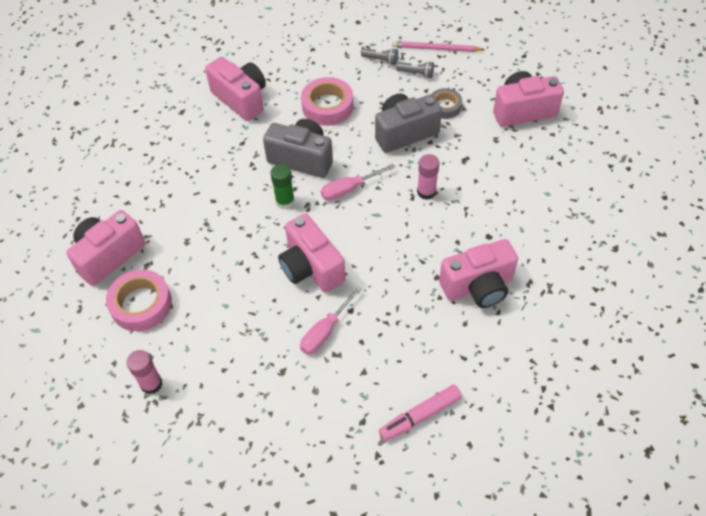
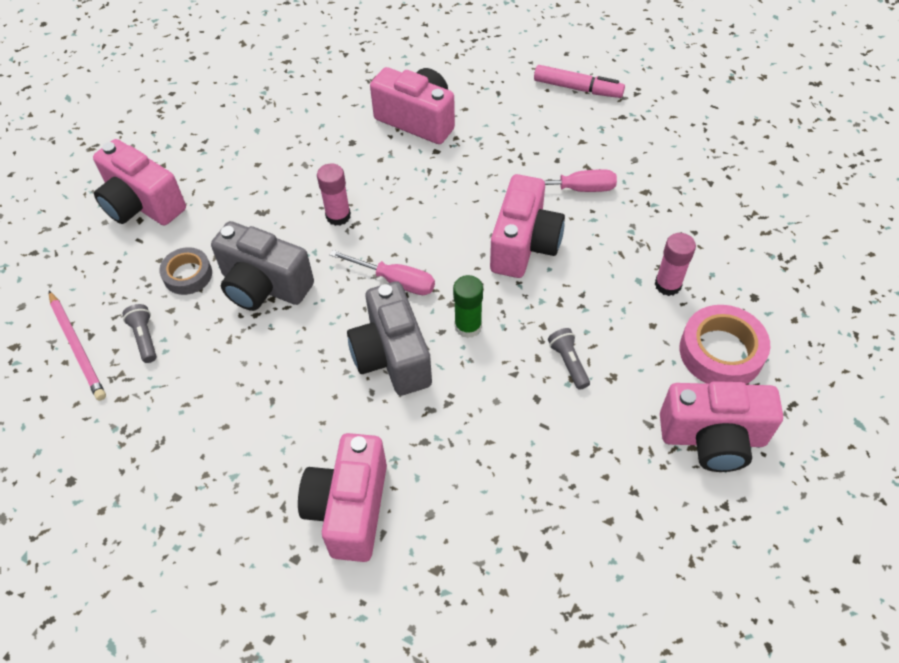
camera: 130 degrees left, 0 degrees up
pink glue stick [127,350,162,394] -> pink glue stick moved to [655,233,696,296]
pink tape [301,77,353,126] -> none
grey flashlight [361,48,399,65] -> grey flashlight moved to [548,328,590,390]

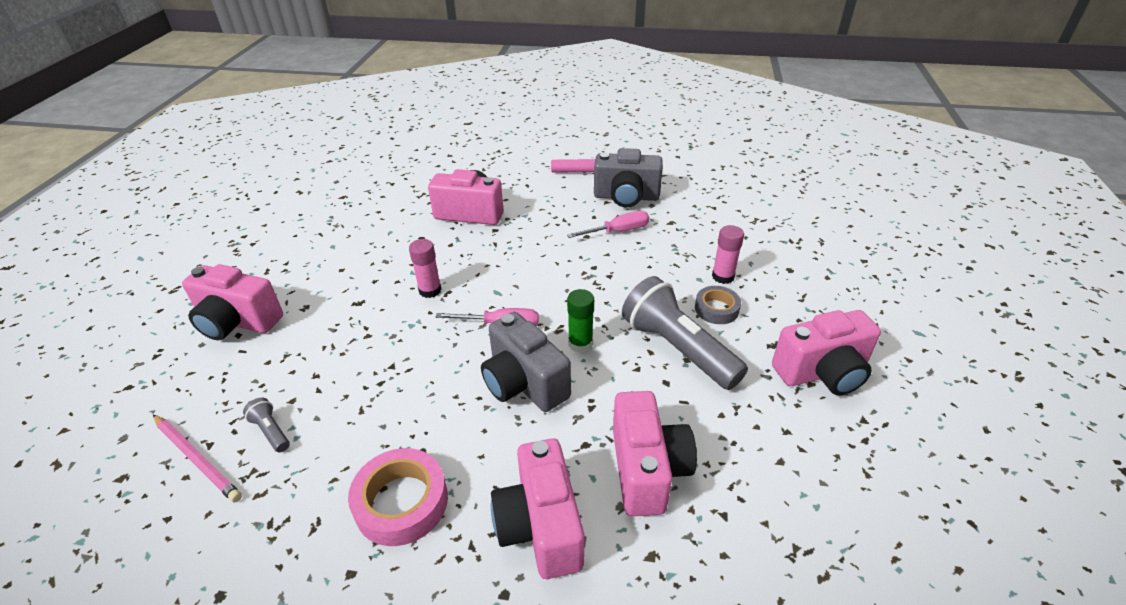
camera: 20 degrees left, 15 degrees down
grey tape [159,247,212,295] -> grey tape moved to [695,286,741,324]
grey camera [211,221,314,311] -> grey camera moved to [594,148,663,207]
pink camera [490,174,565,278] -> pink camera moved to [613,391,697,516]
grey flashlight [548,328,590,390] -> grey flashlight [622,276,748,390], size x2.39
pink tape [680,305,770,384] -> pink tape moved to [348,448,448,546]

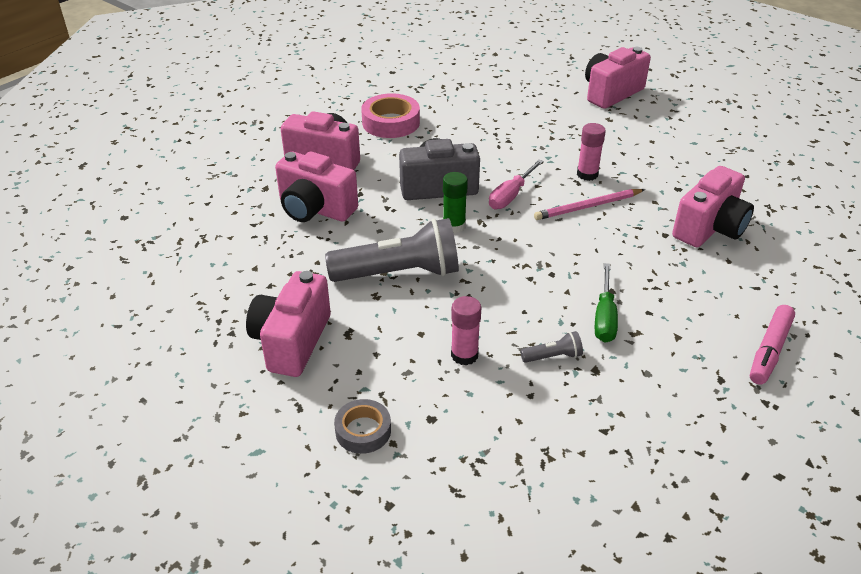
camera: 120 degrees right, 0 degrees up
pink pencil [153,415,242,503] -> pink pencil moved to [534,189,645,220]
grey flashlight [243,398,290,452] -> grey flashlight moved to [520,331,583,363]
pink screwdriver [567,211,649,238] -> green screwdriver [595,263,618,343]
grey camera [594,148,663,207] -> none
grey tape [695,286,741,324] -> grey tape moved to [334,399,391,454]

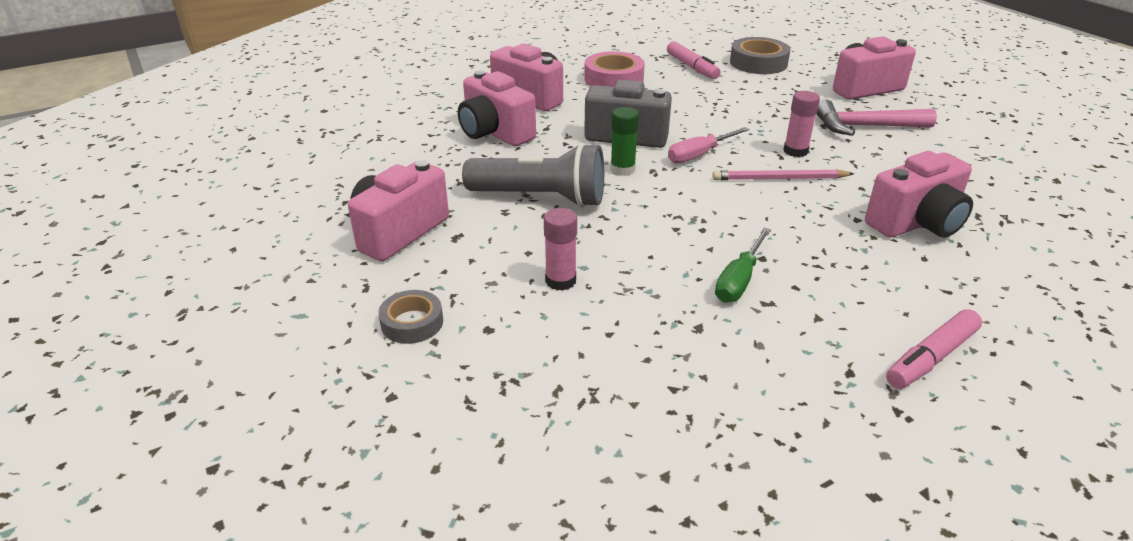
camera: 20 degrees right, 5 degrees down
grey flashlight [520,331,583,363] -> none
none -> pink marker [667,41,720,79]
none -> grey tape [730,37,790,74]
none -> pink hammer [816,99,937,136]

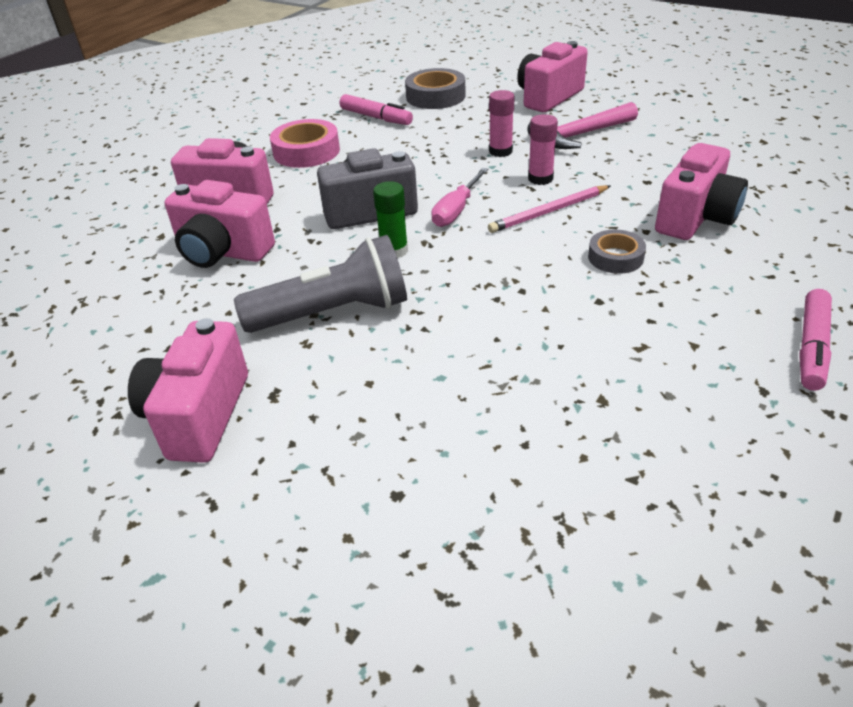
camera: 25 degrees left, 5 degrees up
grey tape [378,290,443,344] -> grey tape moved to [588,230,646,274]
pink glue stick [544,208,577,291] -> pink glue stick moved to [489,90,515,157]
green screwdriver [715,228,771,303] -> none

